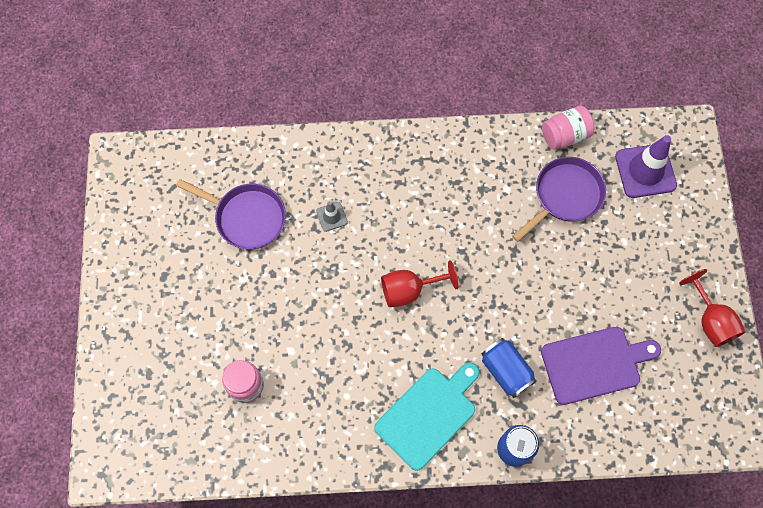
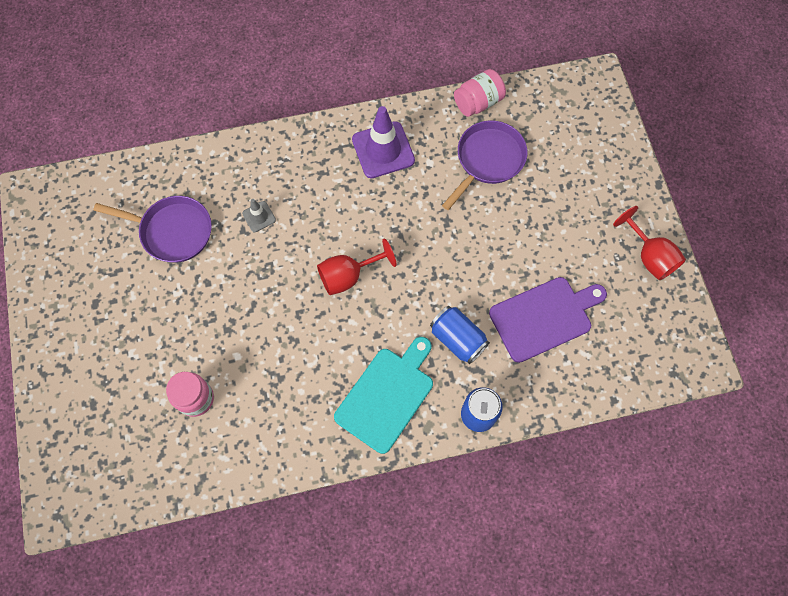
camera: 10 degrees left, 0 degrees up
purple traffic cone [615,135,677,198] -> purple traffic cone moved to [352,106,415,178]

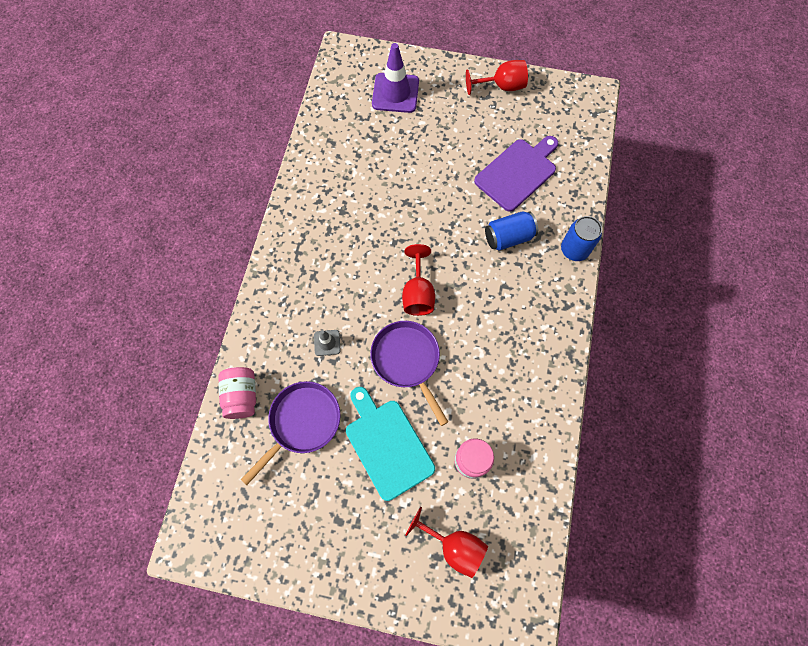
camera: 65 degrees left, 0 degrees up
turquoise cutting board [334,337,433,454] -> turquoise cutting board moved to [346,387,435,501]
purple traffic cone [352,106,415,178] -> purple traffic cone moved to [372,43,419,113]
purple pan [442,120,528,210] -> purple pan moved to [370,321,448,426]
pink jar [454,69,506,117] -> pink jar moved to [218,367,256,419]
purple cutting board [489,277,607,363] -> purple cutting board turned 45 degrees clockwise [474,136,558,212]
none -> red goblet [405,507,488,578]

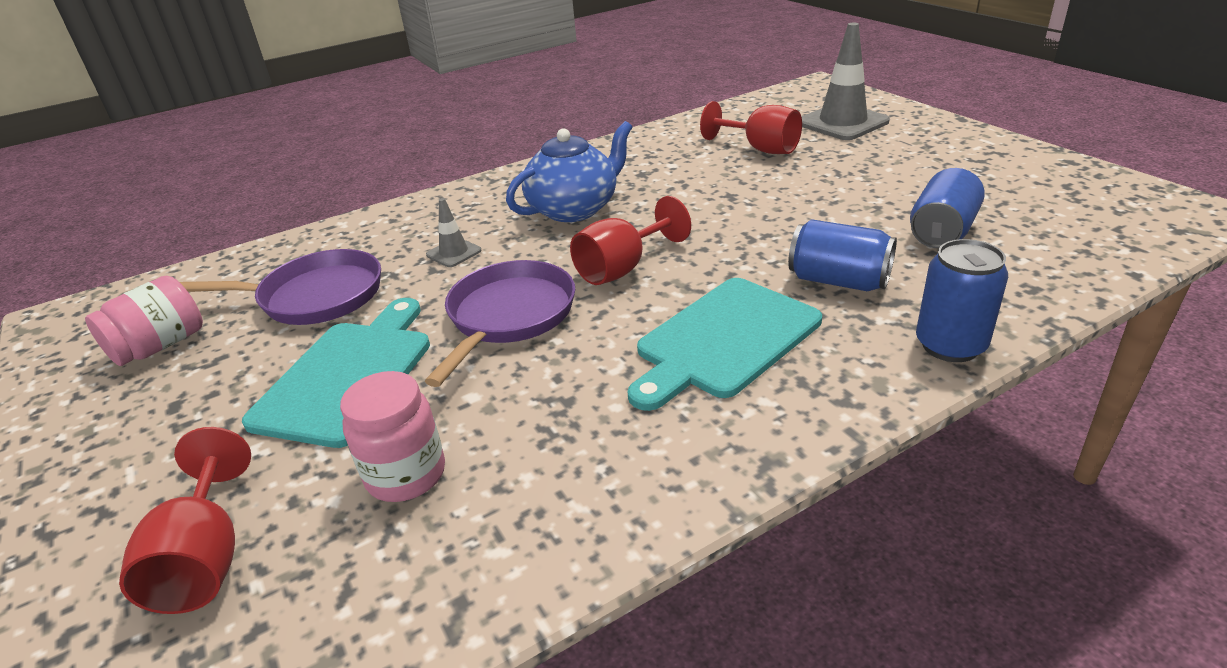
camera: 50 degrees right, 35 degrees down
pink jar [218,367,256,419] -> pink jar moved to [85,276,203,366]
purple traffic cone [372,43,419,113] -> grey traffic cone [801,22,890,140]
red goblet [466,60,528,95] -> red goblet moved to [700,101,802,154]
purple cutting board [474,136,558,212] -> blue can [910,168,985,248]
none -> blue teapot [506,121,632,222]
none -> turquoise cutting board [627,278,822,411]

